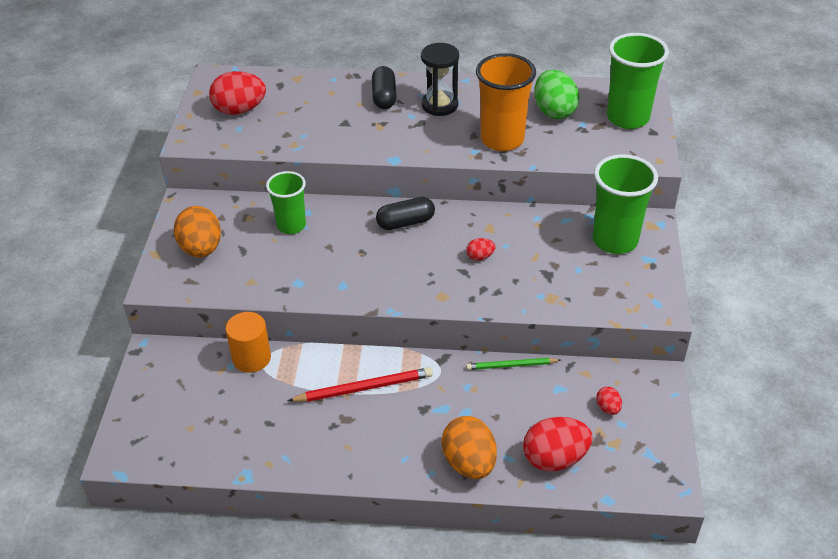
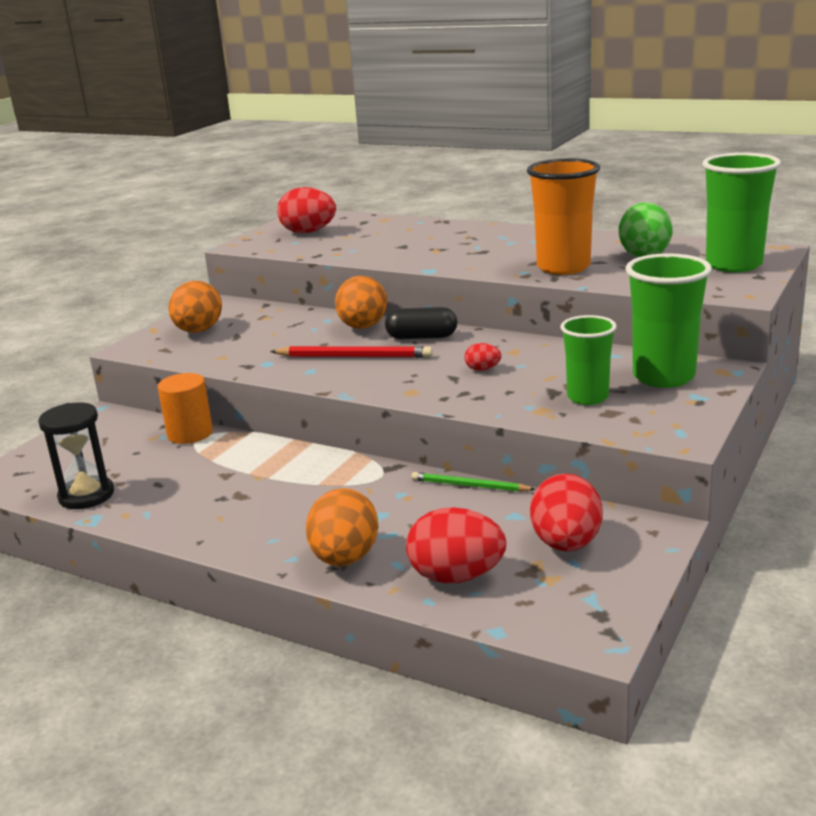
camera: 25 degrees right, 20 degrees down
green cup [266,171,306,234] -> green cup moved to [560,315,617,405]
red pencil [287,367,433,402] -> red pencil moved to [270,346,433,358]
black capsule [372,66,397,109] -> none
black hourglass [421,43,459,116] -> black hourglass moved to [38,403,114,509]
red egg [596,387,622,415] -> red egg [530,474,603,552], size x2.10
none -> orange egg [335,276,387,329]

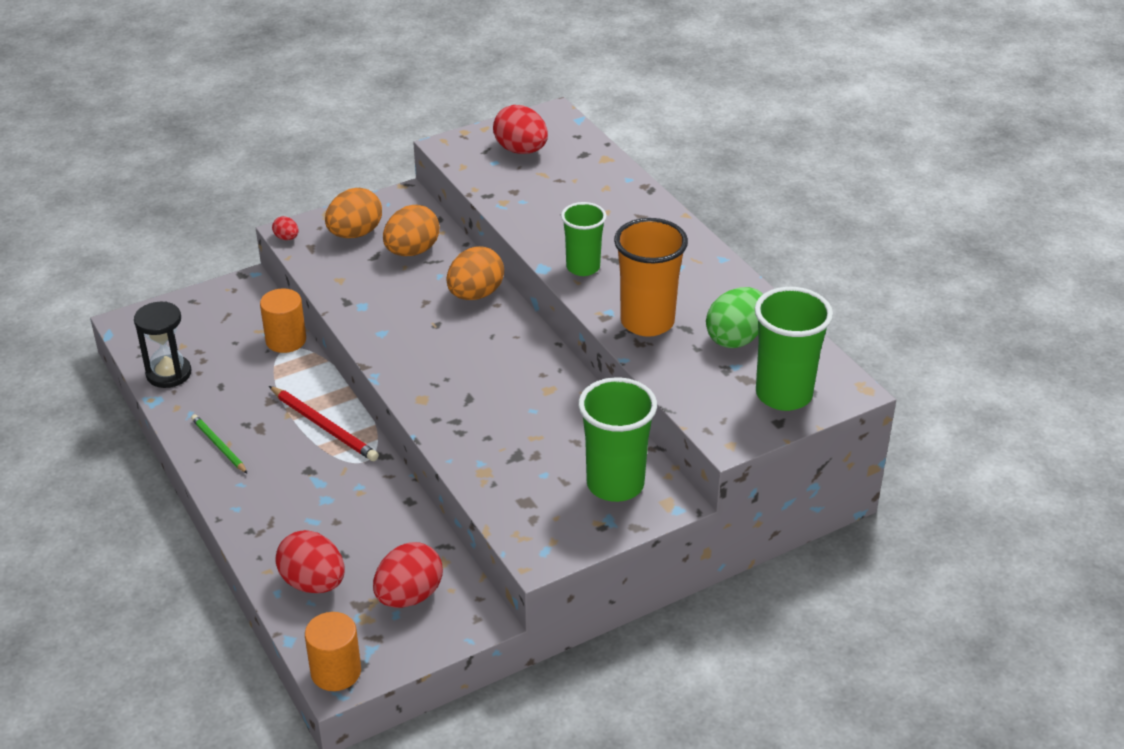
camera: 30 degrees right, 15 degrees up
red pencil [270,346,433,358] -> red pencil moved to [269,386,379,461]
orange egg [306,488,378,566] -> orange egg moved to [383,205,440,256]
black capsule [385,307,457,339] -> none
green pencil [412,472,536,492] -> green pencil moved to [191,414,248,474]
red egg [464,343,501,371] -> red egg moved to [272,216,299,240]
green cup [560,315,617,405] -> green cup moved to [561,202,607,276]
none -> orange cylinder [305,612,361,691]

